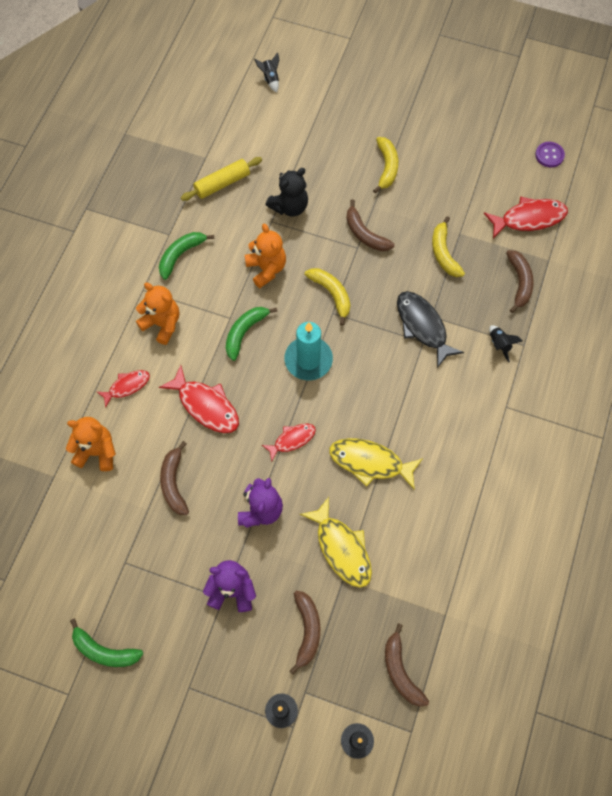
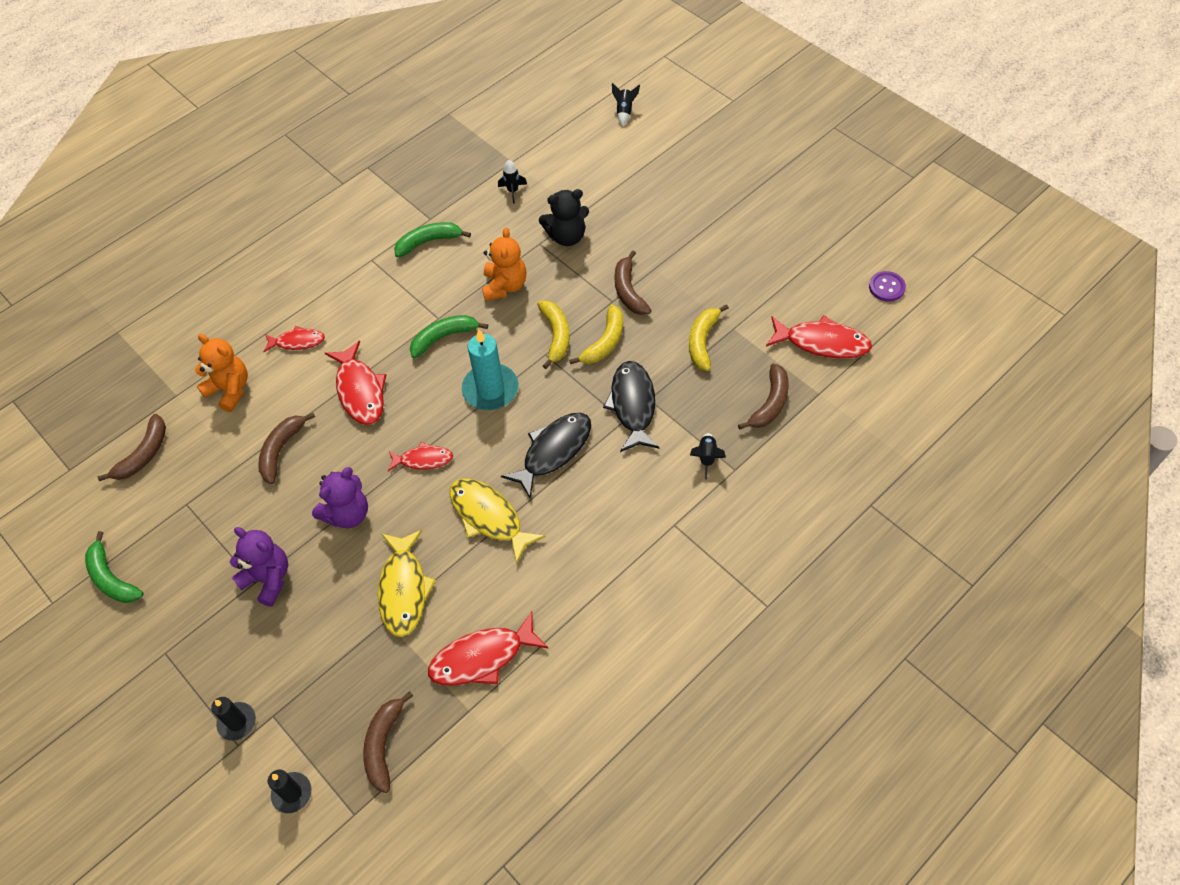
camera: 30 degrees right, 10 degrees down
orange teddy bear [136,283,179,345] -> none
yellow rolling pin [181,157,262,201] -> black rocket [498,160,527,204]
brown banana [290,591,320,675] -> brown banana moved to [97,414,166,481]
yellow banana [373,137,398,193] -> yellow banana moved to [569,304,623,364]
none -> red fish [428,611,549,686]
none -> black fish [501,413,591,499]

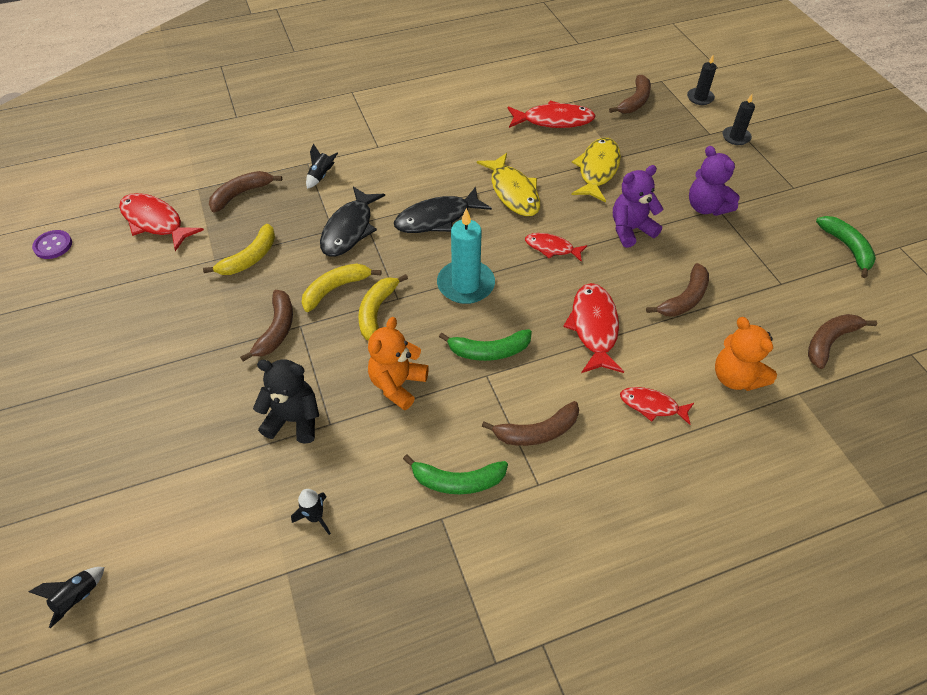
camera: 160 degrees left, 5 degrees down
none -> brown banana [482,401,579,446]

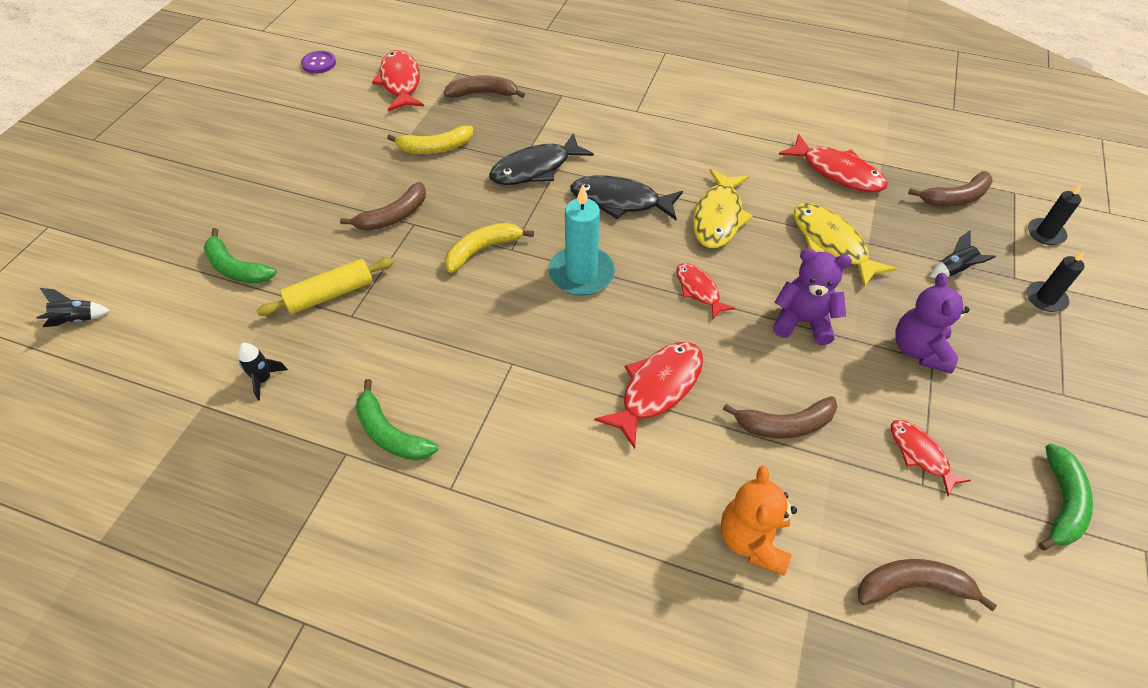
camera: 40 degrees right, 0 degrees up
black teddy bear [253,359,319,444] -> yellow rolling pin [256,258,394,316]
yellow banana [302,263,381,312] -> none
black rocket [306,143,338,189] -> black rocket moved to [930,230,996,278]
orange teddy bear [368,317,429,410] -> none
green banana [439,329,532,361] -> green banana moved to [204,228,277,284]
brown banana [482,401,579,446] -> none
yellow fish [571,138,621,202] -> yellow fish turned 90 degrees counterclockwise [794,203,897,287]
red fish [620,387,694,425] -> red fish moved to [891,420,971,496]

